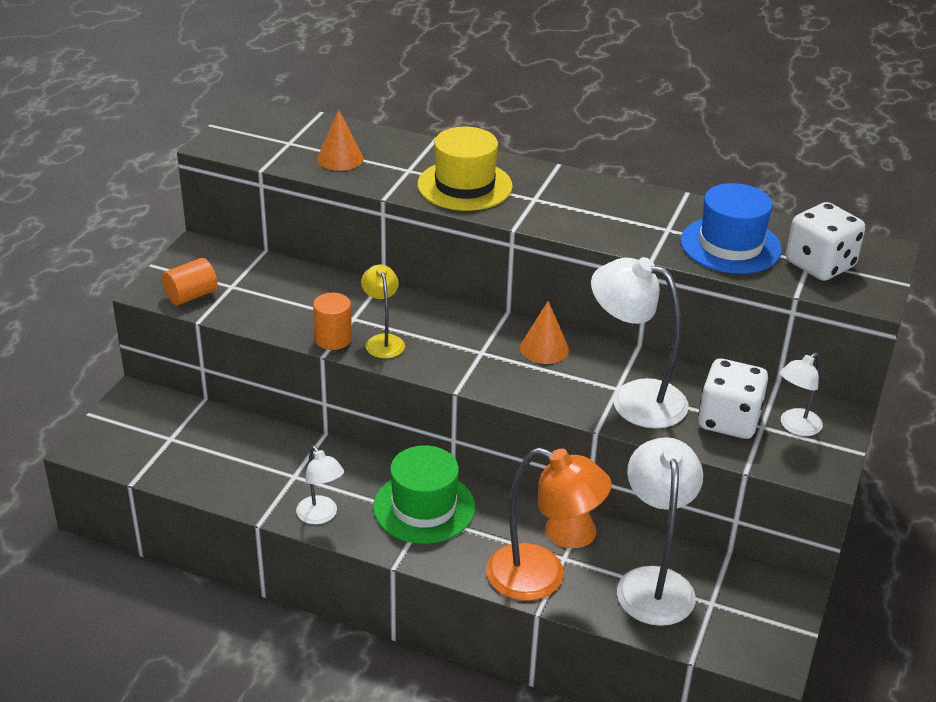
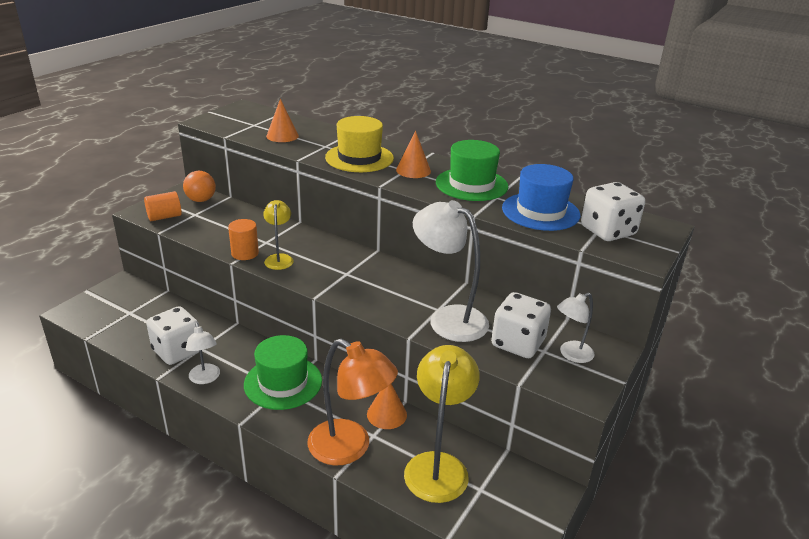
camera: 10 degrees right, 5 degrees down
orange cone [520,301,569,364] -> orange cone moved to [396,131,431,178]
white lamp [617,437,703,626] -> yellow lamp [404,345,480,503]
none -> white dice [146,306,199,365]
none -> orange ball [183,171,216,202]
none -> green hat [436,140,508,201]

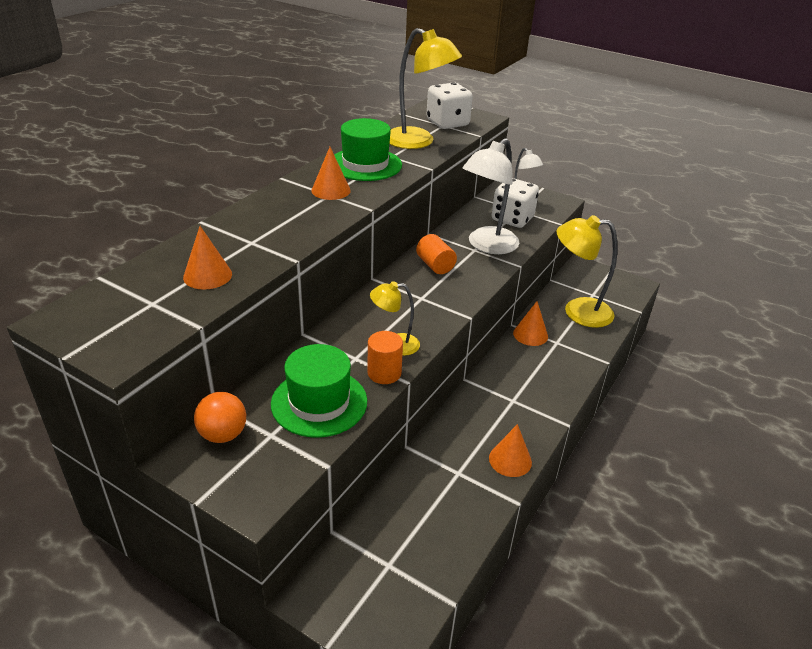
camera: 90 degrees left, 5 degrees up
orange cylinder [144,191,182,221] -> orange cylinder moved to [416,234,457,274]
white dice [146,306,199,365] -> none
white lamp [186,323,220,384] -> orange cone [489,424,532,477]
green hat [244,335,322,410] -> green hat moved to [271,344,367,438]
orange lamp [308,338,398,466] -> none
yellow hat [325,116,394,172] -> none
blue hat [502,164,580,231] -> yellow lamp [389,28,462,149]

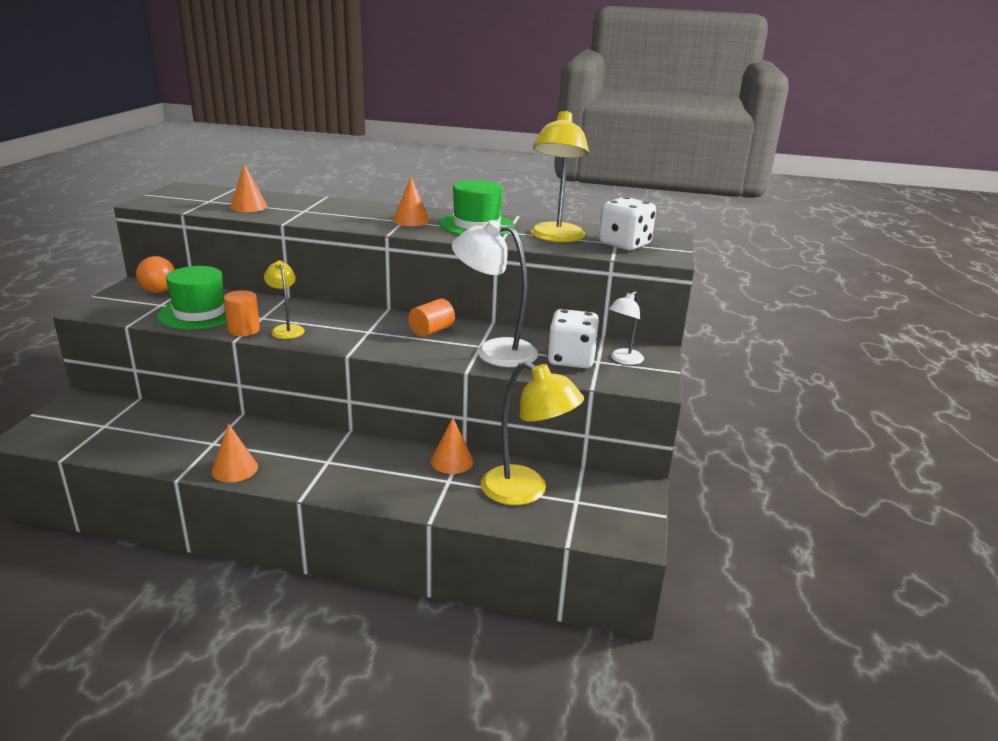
camera: 70 degrees right, 10 degrees down
yellow lamp [556,215,618,328] -> yellow lamp turned 135 degrees clockwise [481,361,584,505]

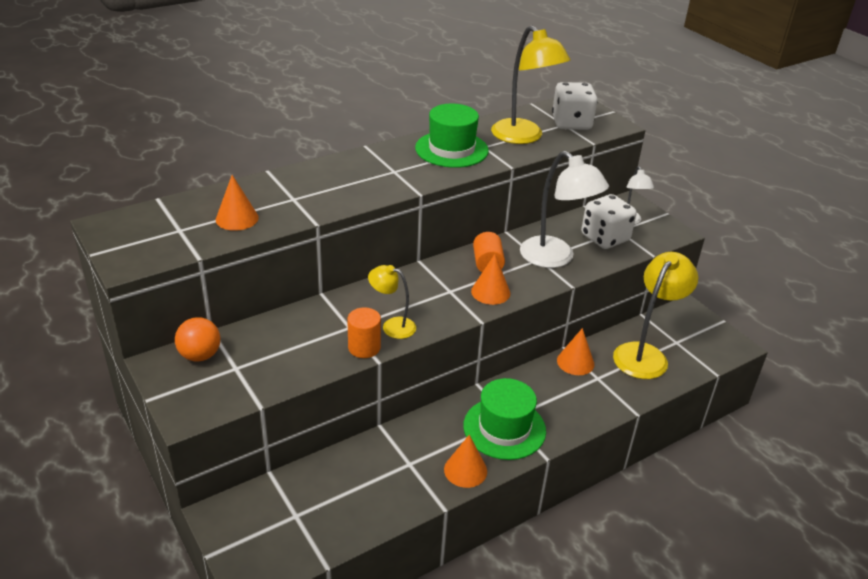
camera: 45 degrees left, 10 degrees up
green hat [158,266,227,330] -> green hat moved to [463,378,546,460]
orange cone [393,177,430,226] -> orange cone moved to [471,254,510,305]
white lamp [452,220,538,367] -> white lamp turned 105 degrees counterclockwise [520,151,609,268]
yellow lamp [481,361,584,505] -> yellow lamp turned 45 degrees counterclockwise [613,252,698,379]

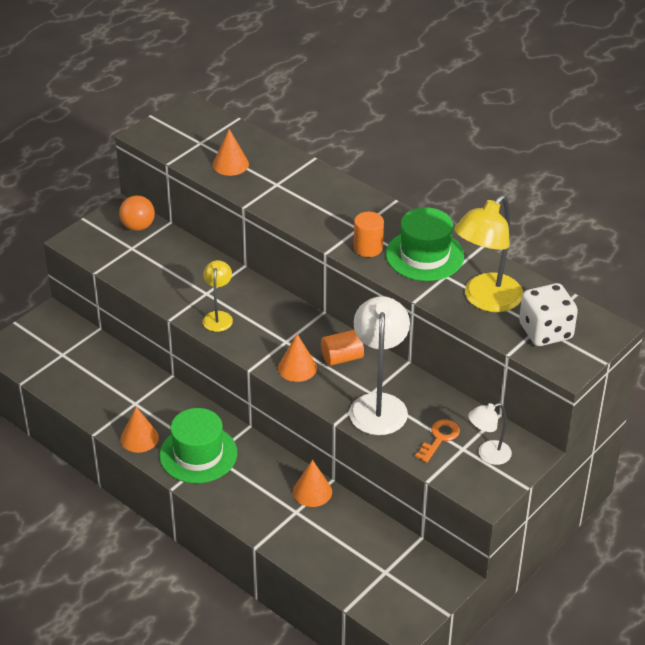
camera: 75 degrees right, 5 degrees up
orange cylinder [347,308,381,358] -> orange cylinder moved to [354,212,384,257]
white lamp [520,151,609,268] -> white lamp turned 150 degrees clockwise [349,296,410,435]
white dice [581,194,637,249] -> orange key [415,419,460,463]
yellow lamp [613,252,698,379] -> none

